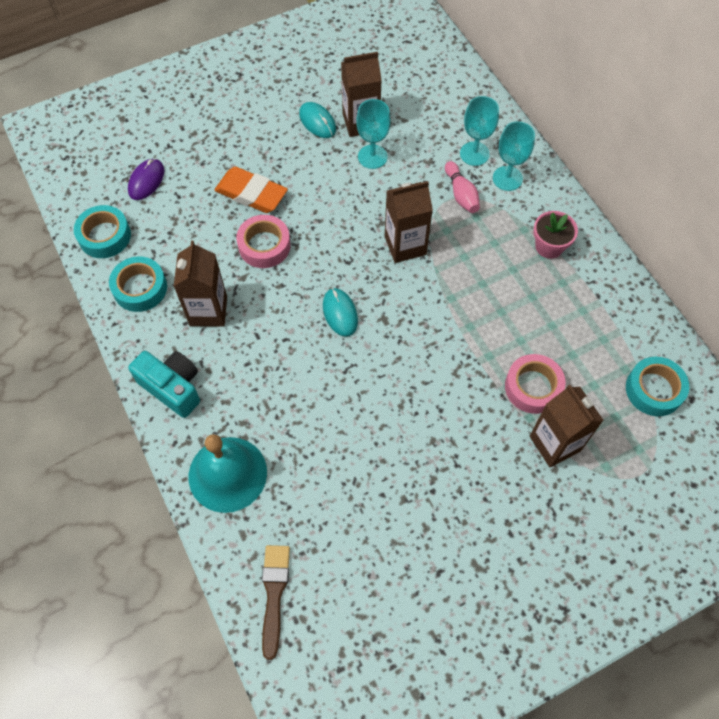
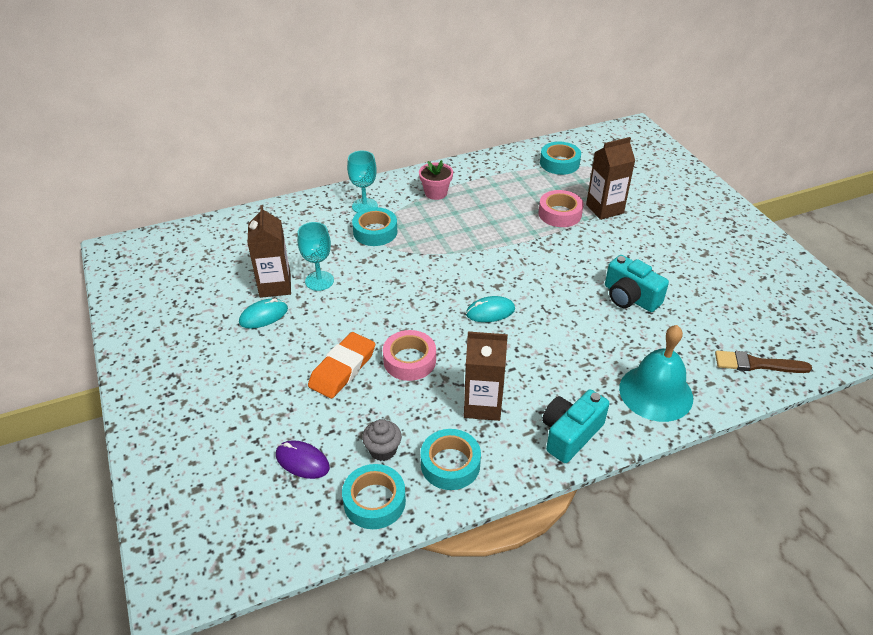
camera: 85 degrees left, 20 degrees down
brown carton [385,181,433,263] -> none
pink bowling pin [445,161,480,213] -> turquoise tape [352,207,397,246]
turquoise goblet [460,96,499,166] -> none
none -> grey cupcake [362,419,402,461]
none -> turquoise camera [605,255,669,312]

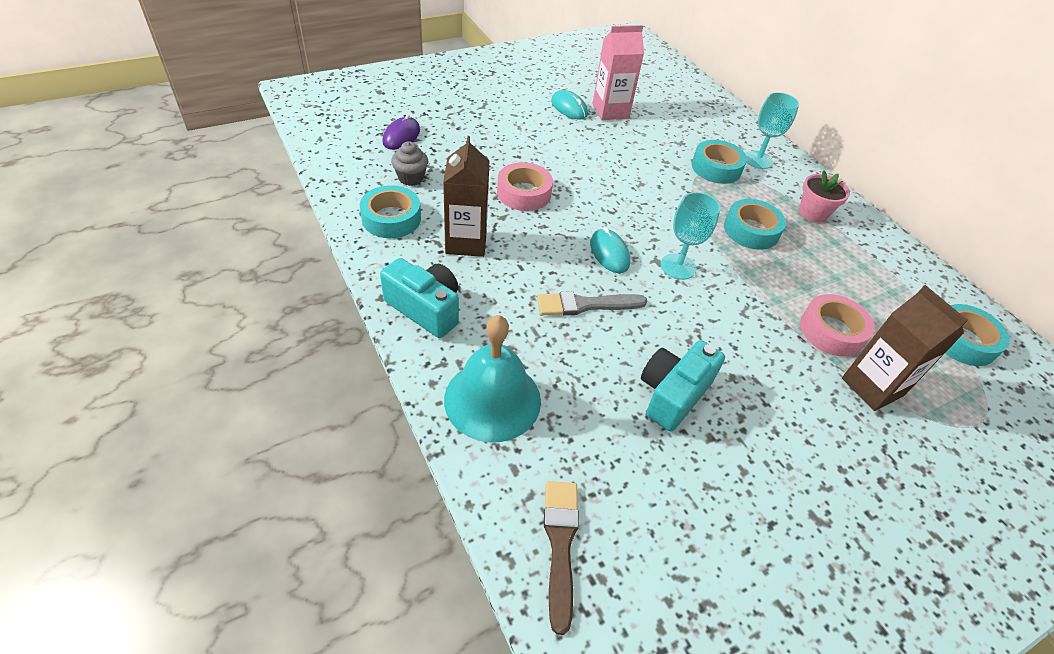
camera: 80 degrees right, 5 degrees up
brown carton [248,205,291,298] -> pink carton [592,25,644,120]
turquoise goblet [297,222,334,291] -> turquoise goblet moved to [661,192,721,280]
orange eraser [308,332,375,399] -> none
turquoise tape [342,464,406,529] -> turquoise tape moved to [724,199,786,250]
none -> grey brush [537,291,647,316]

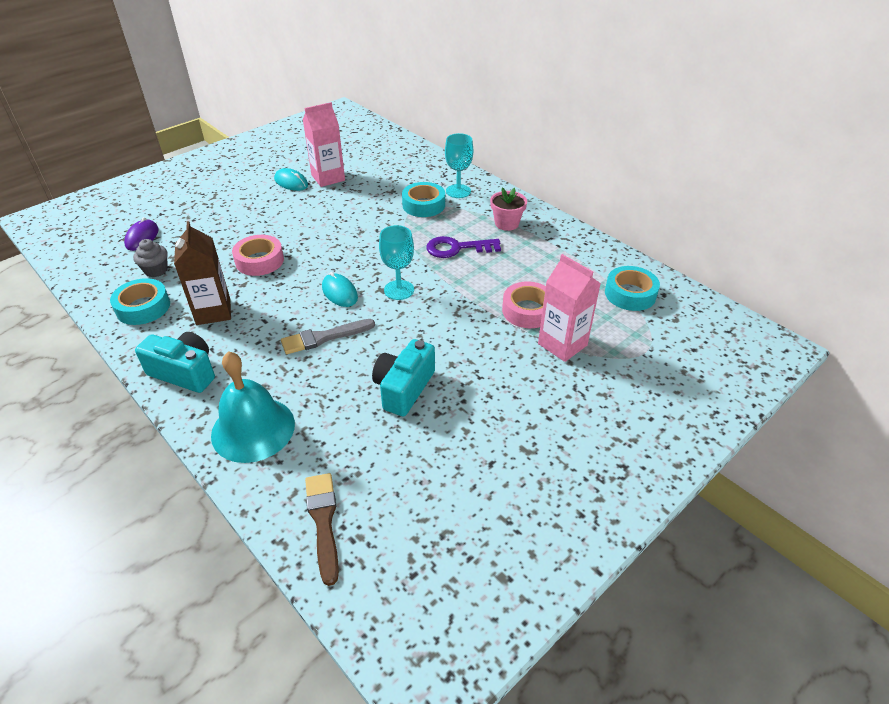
camera: 10 degrees left, 5 degrees down
turquoise tape [724,199,786,250] -> purple key [426,236,501,258]
brown carton [842,285,968,411] -> pink carton [538,254,601,362]

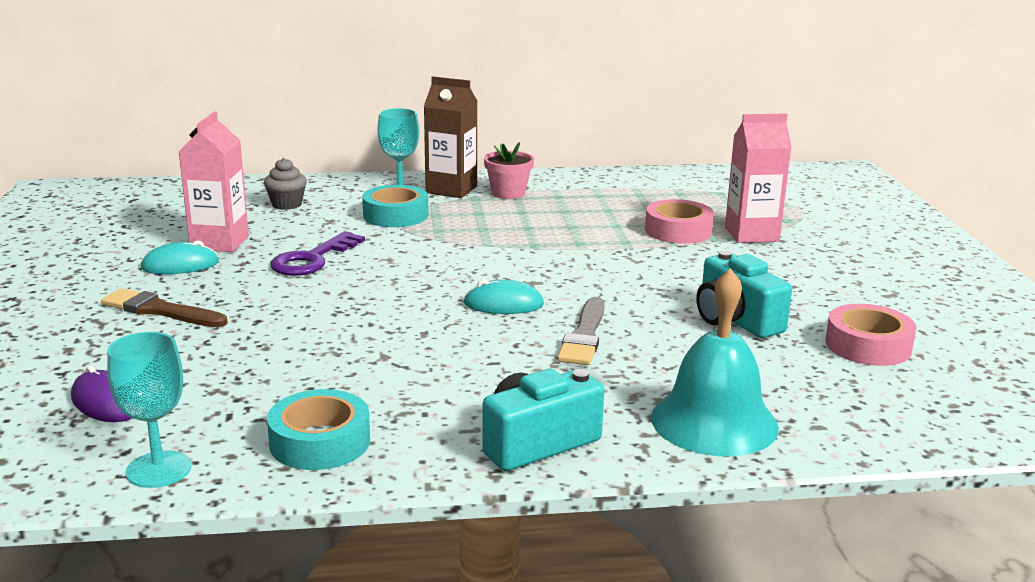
camera: 55 degrees left, 20 degrees down
grey cupcake [133,239,168,277] -> grey cupcake moved to [264,158,307,210]
brown carton [174,221,231,325] -> brown carton moved to [424,76,478,198]
pink tape [232,235,284,276] -> pink tape moved to [825,304,916,366]
brown brush [305,473,339,586] -> brown brush moved to [101,288,228,327]
turquoise goblet [379,225,414,300] -> turquoise goblet moved to [107,332,191,488]
purple key [426,236,501,258] -> purple key moved to [270,231,365,276]
turquoise tape [605,266,660,311] -> none

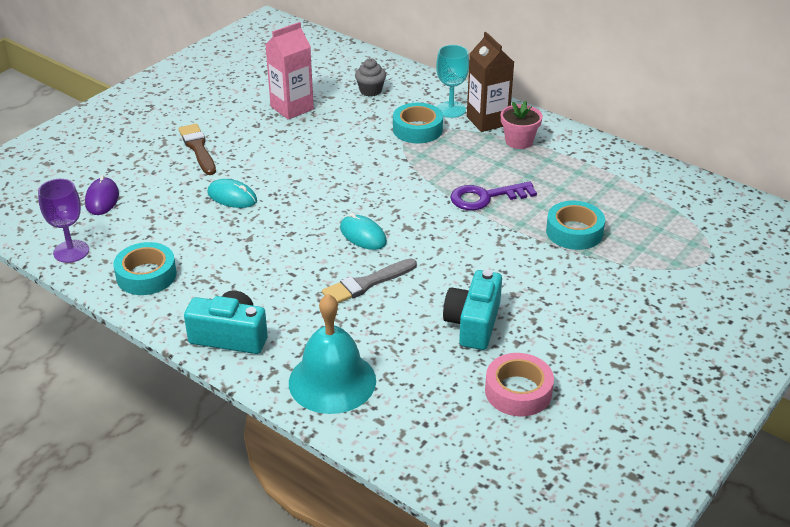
camera: 45 degrees right, 15 degrees up
turquoise goblet [107,332,191,488] -> purple goblet [38,179,89,263]
turquoise mouse [141,240,219,274] -> turquoise mouse moved to [208,179,257,208]
purple key [270,231,365,276] -> purple key moved to [450,181,537,210]
pink tape [645,199,714,244] -> turquoise tape [546,201,605,250]
pink carton [725,113,792,243] -> none

